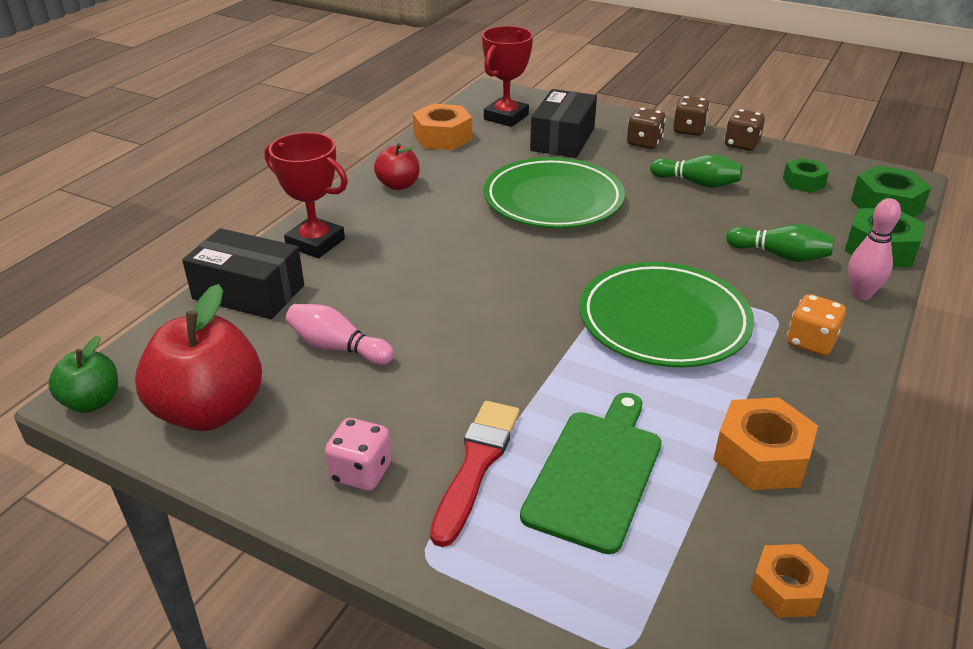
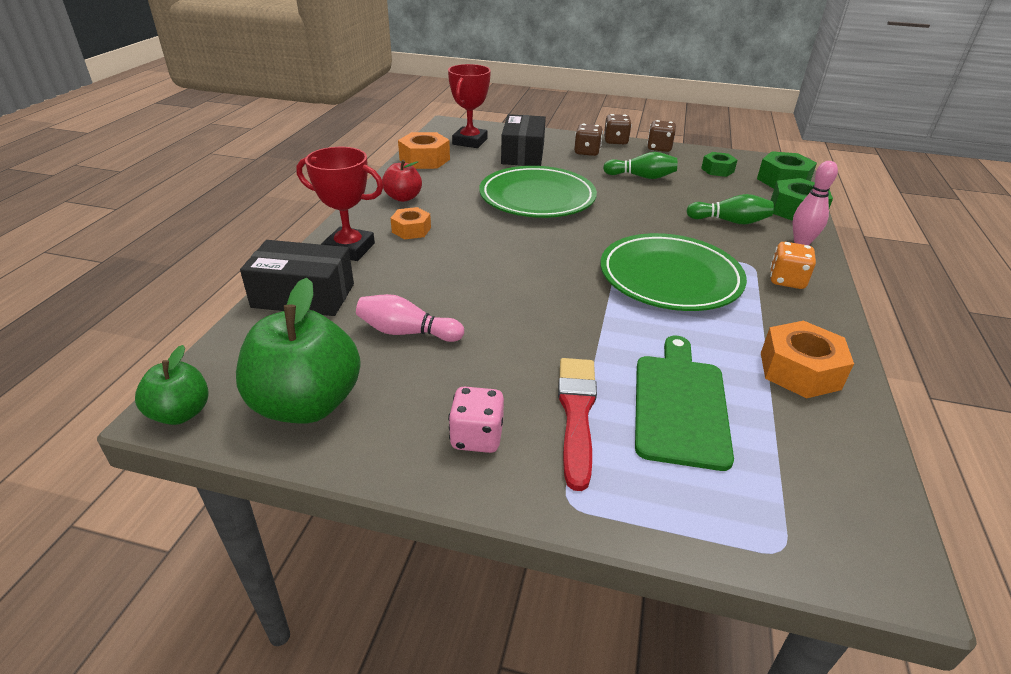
camera: 15 degrees left, 0 degrees up
red apple [135,284,262,431] -> green apple [236,278,361,424]
orange nut [750,544,829,617] -> orange nut moved to [391,207,431,240]

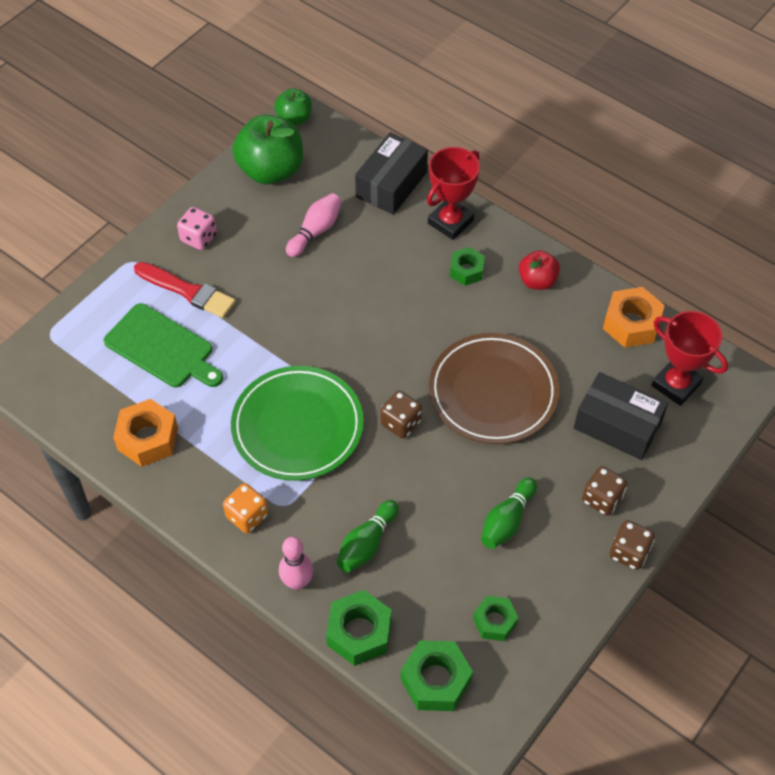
camera: 115 degrees right, 20 degrees up
orange nut [391,207,431,240] -> green nut [450,247,485,286]
green plate [479,166,597,218] -> brown plate [429,333,559,444]
brown dice [647,120,676,152] -> brown dice moved to [380,391,422,438]

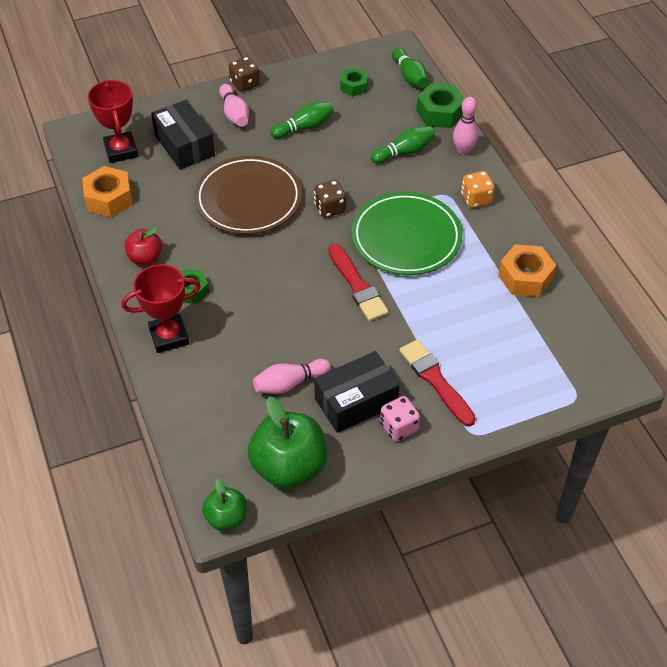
camera: 150 degrees left, 5 degrees down
green cutting board [104,303,223,387] -> none
black box [355,132,428,215] -> black box moved to [314,351,400,433]
green nut [401,640,473,711] -> green bowling pin [392,48,428,88]
brown dice [582,466,627,515] -> pink bowling pin [219,84,249,127]
none -> red brush [328,244,389,321]

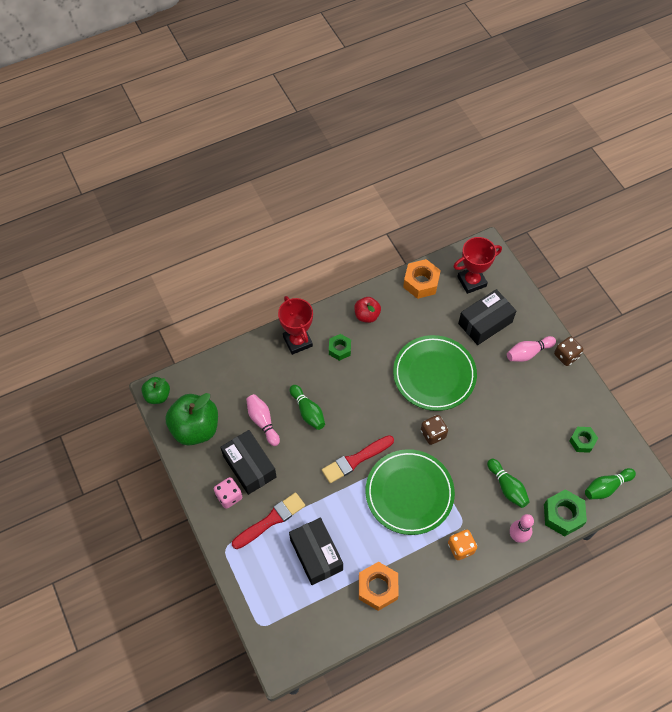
camera: 85 degrees right, 10 degrees up
brown plate [194,156,302,234] -> green plate [393,335,477,411]
green bowling pin [270,101,334,139] -> green bowling pin moved to [290,385,325,430]
none -> black box [289,518,343,585]

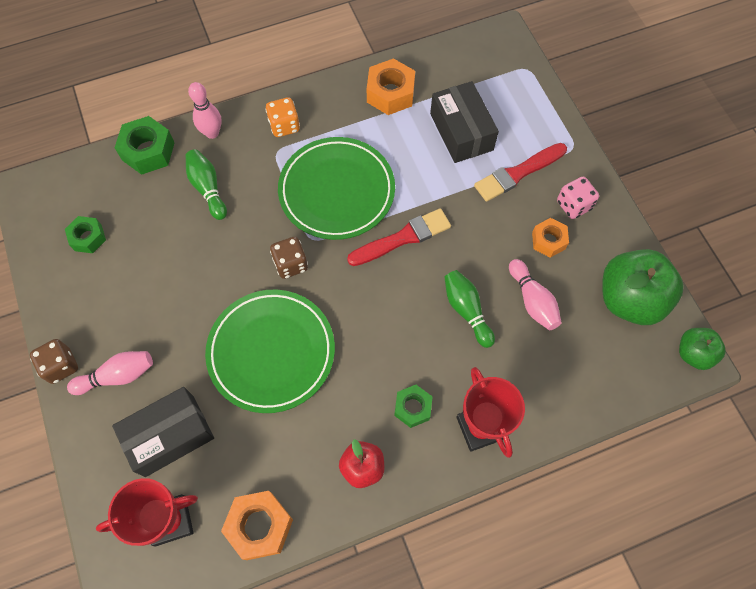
camera: 175 degrees left, 5 degrees up
black box [220,430,276,495] -> orange nut [532,218,569,258]
green bowling pin [585,468,636,499] -> none

